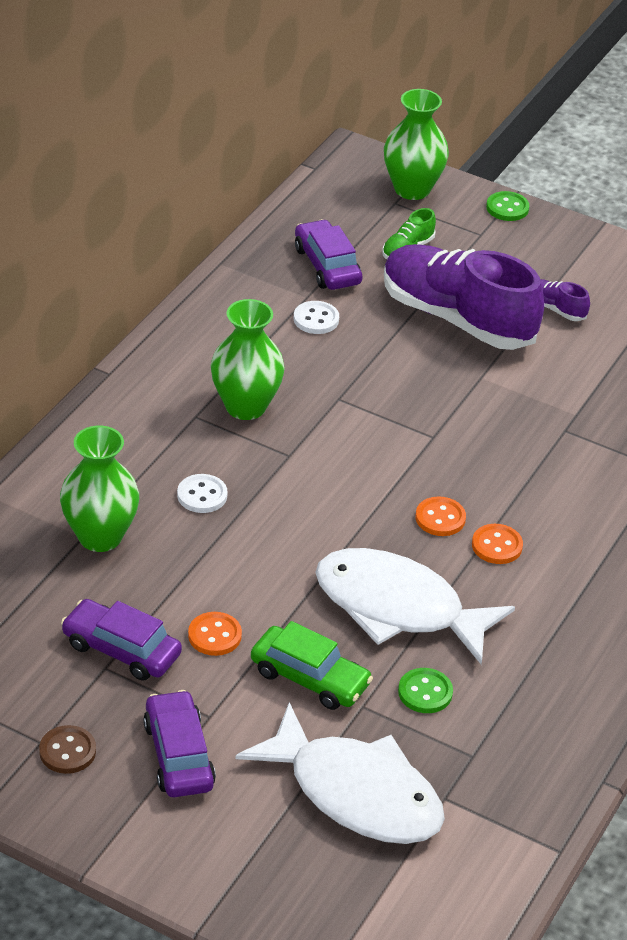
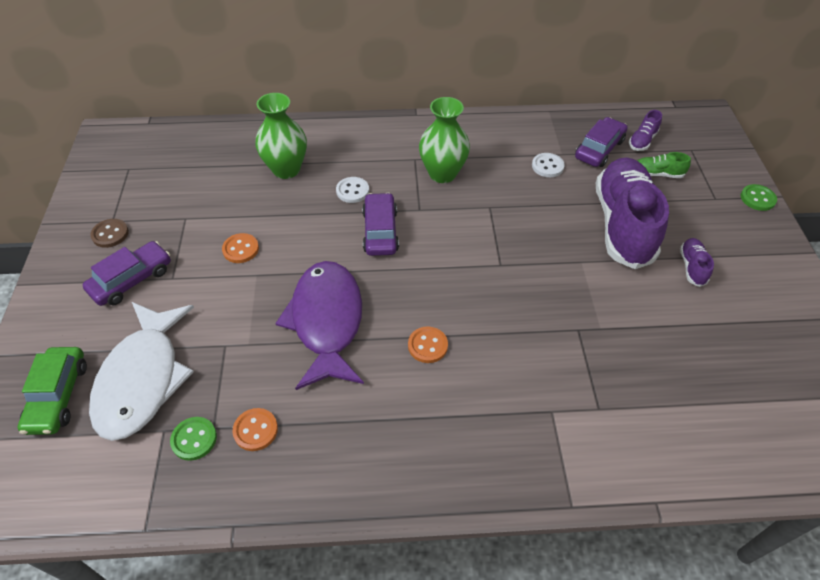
camera: 60 degrees right, 10 degrees up
purple car [61,599,182,681] -> purple car moved to [362,193,399,256]
green car [251,621,373,710] -> green car moved to [18,347,87,435]
white fish [315,548,515,665] -> purple fish [275,261,364,390]
green vase [384,89,449,200] -> none
green button [398,668,453,713] -> green button moved to [170,417,217,461]
orange button [416,496,466,536] -> orange button moved to [232,408,278,451]
none -> purple shoe [629,110,662,151]

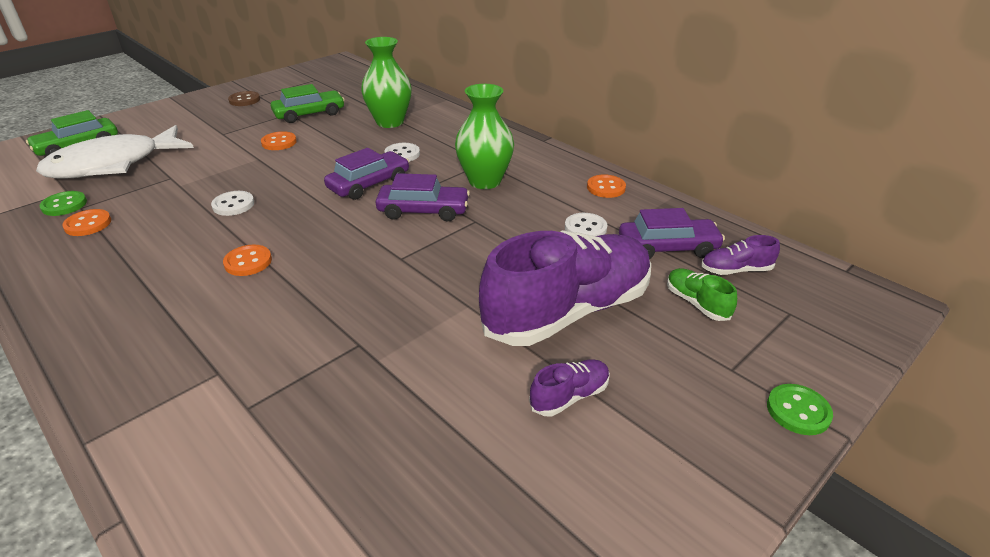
camera: 50 degrees right, 15 degrees down
purple car [83,241,171,306] -> purple car moved to [376,173,470,222]
purple fish [275,261,364,390] -> white button [211,191,254,216]
none -> green car [271,84,345,123]
none -> orange button [587,174,626,198]

